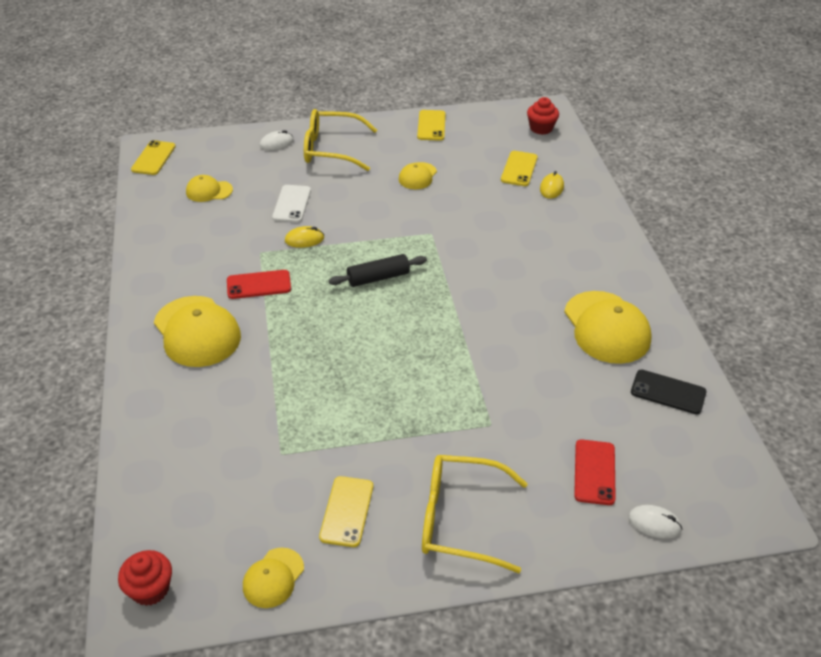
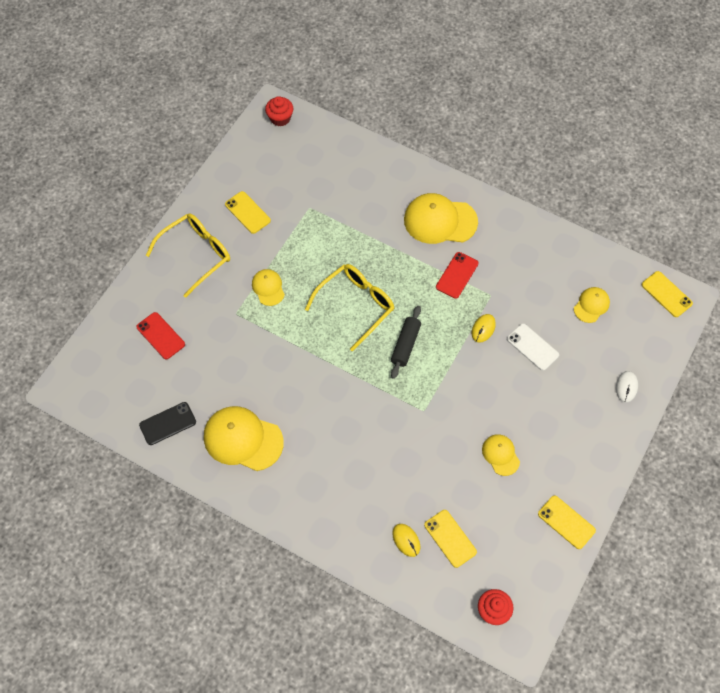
camera: 130 degrees right, 20 degrees up
yellow cap [243,547,304,608] -> yellow cap moved to [252,269,285,306]
yellow glasses [304,109,377,171] -> yellow glasses moved to [305,264,394,351]
white mouse [628,505,682,539] -> none

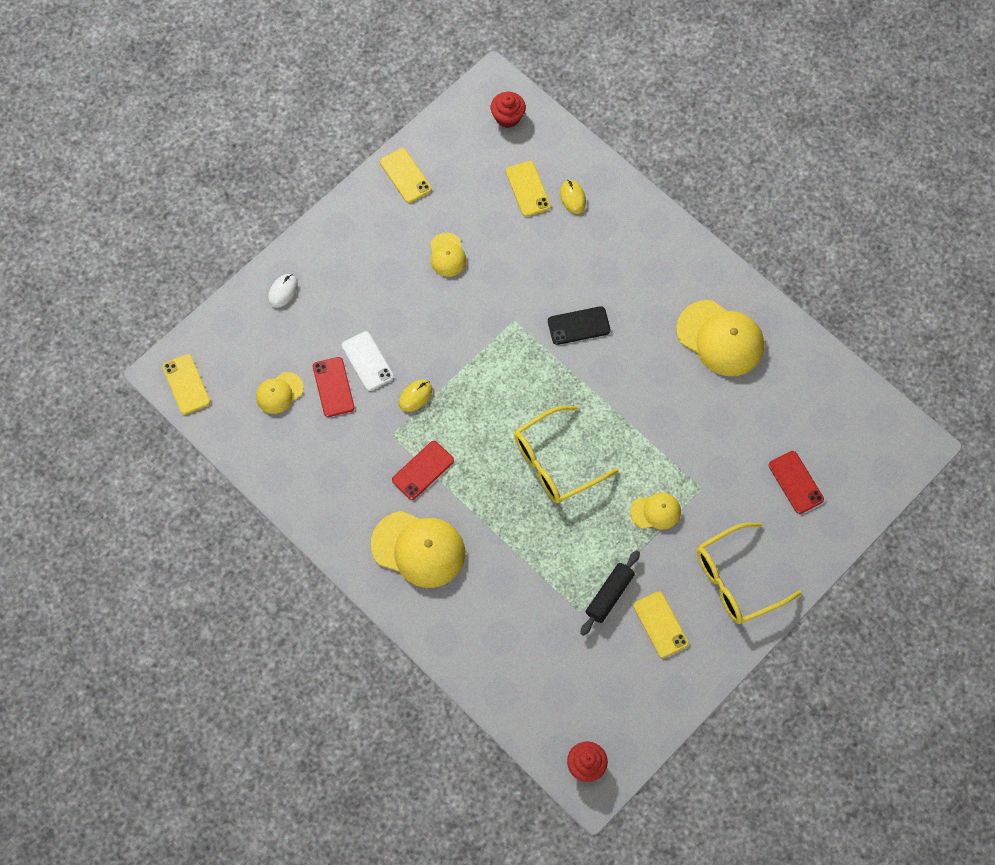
camera: 165 degrees left, 5 degrees up
black phone [139,402,196,445] -> black phone moved to [548,306,611,345]
yellow cap [252,269,285,306] -> yellow cap turned 90 degrees counterclockwise [630,493,681,530]
black rolling pin [391,306,421,379] -> black rolling pin moved to [580,550,640,636]
none -> red phone [313,357,354,417]

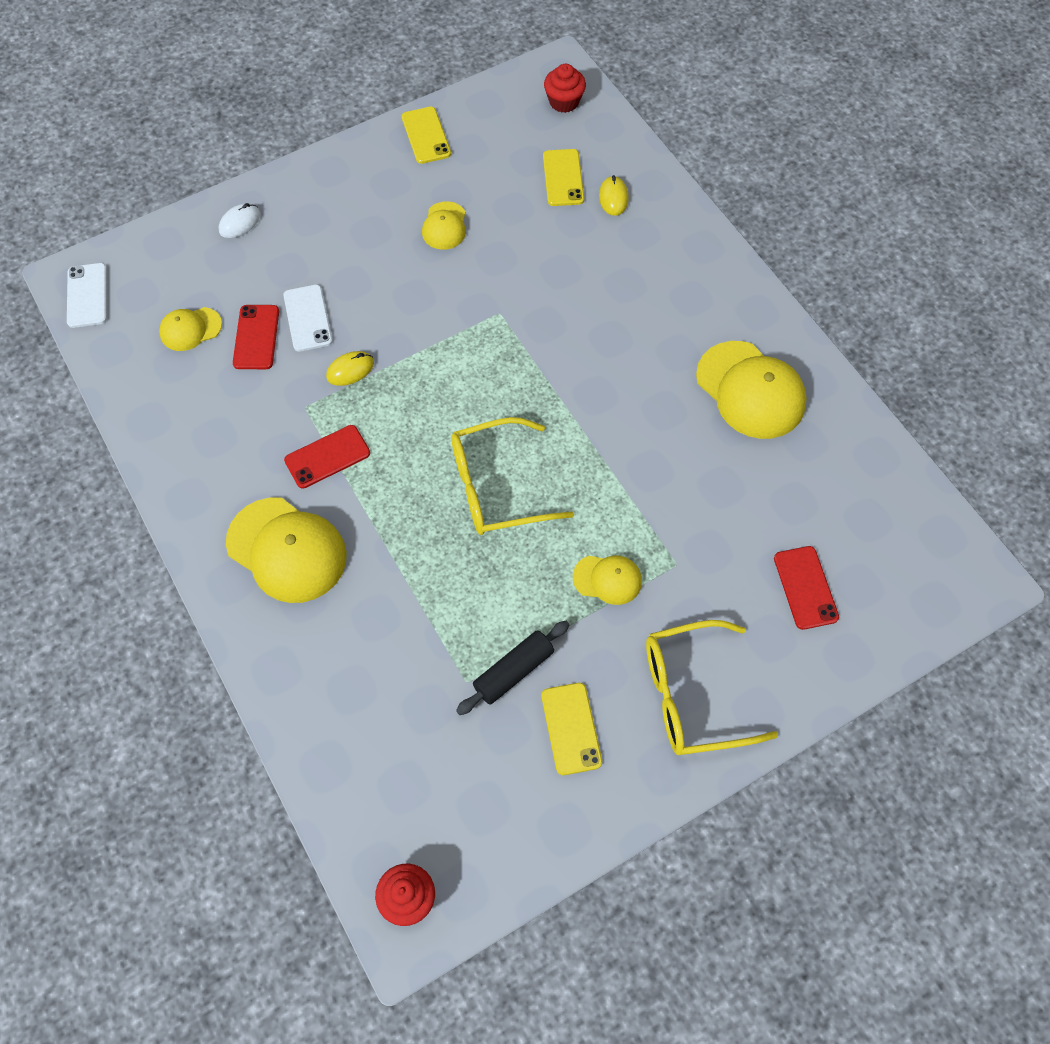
camera: 15 degrees right, 5 degrees down
yellow phone [162,354,210,415] -> white phone [67,263,107,328]
black phone [548,306,611,345] -> none

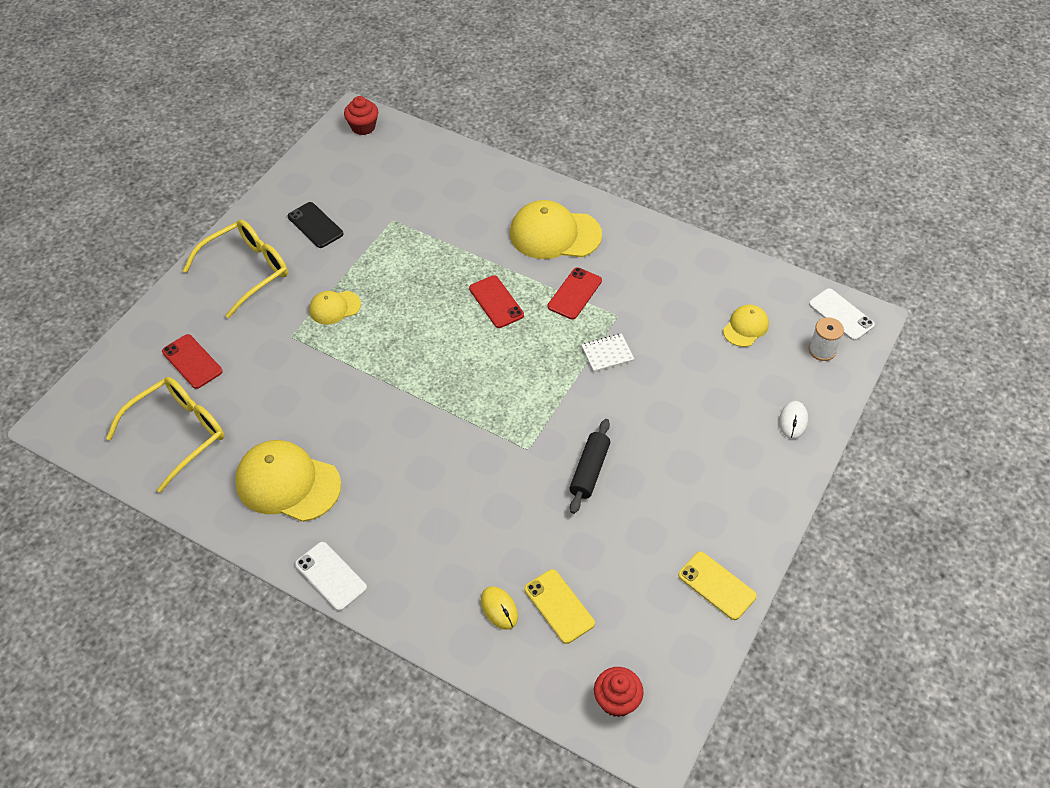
camera: 150 degrees right, 10 degrees down
red phone [233,305,279,369] -> red phone moved to [469,275,524,328]
white phone [283,284,333,352] -> white phone moved to [295,542,367,611]
yellow mouse [326,351,374,386] -> white notebook [581,333,634,372]
yellow cap [422,201,466,250] -> none
yellow glasses [451,417,574,535] -> yellow glasses moved to [106,377,224,493]
black rolling pin [456,621,569,715] -> black rolling pin moved to [570,419,610,514]
yellow phone [541,683,602,775] -> black phone [288,202,343,248]
none -> white spool [809,317,844,361]

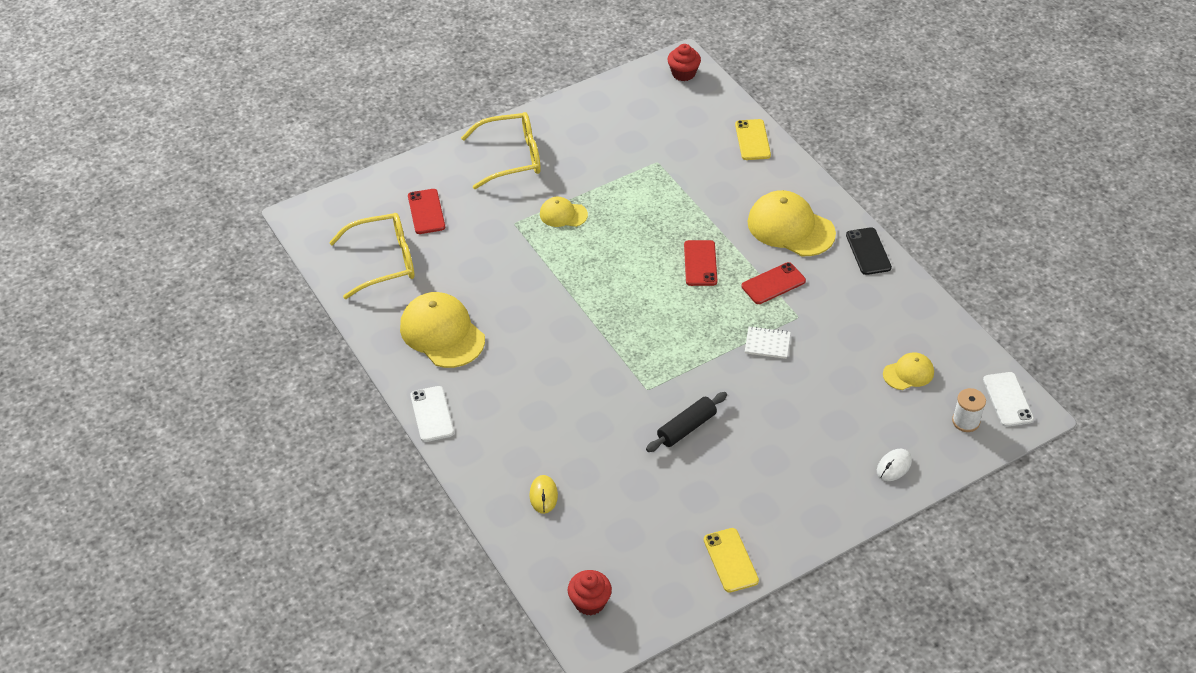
camera: 30 degrees right, 5 degrees down
black phone [288,202,343,248] -> black phone moved to [846,227,892,275]
yellow phone [525,569,595,644] -> yellow phone moved to [735,119,771,160]

